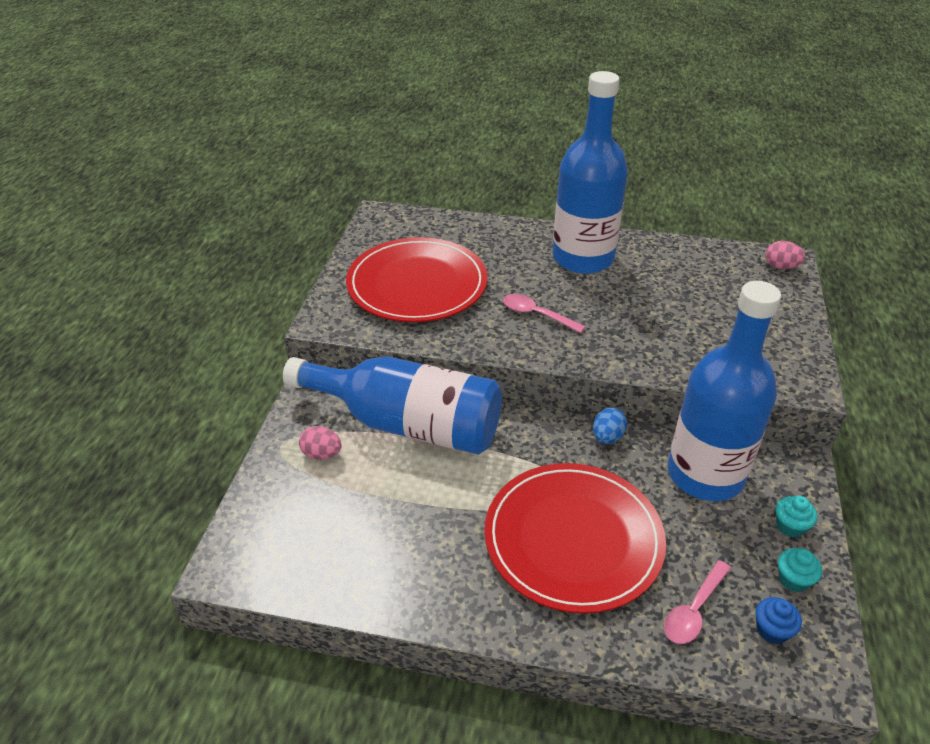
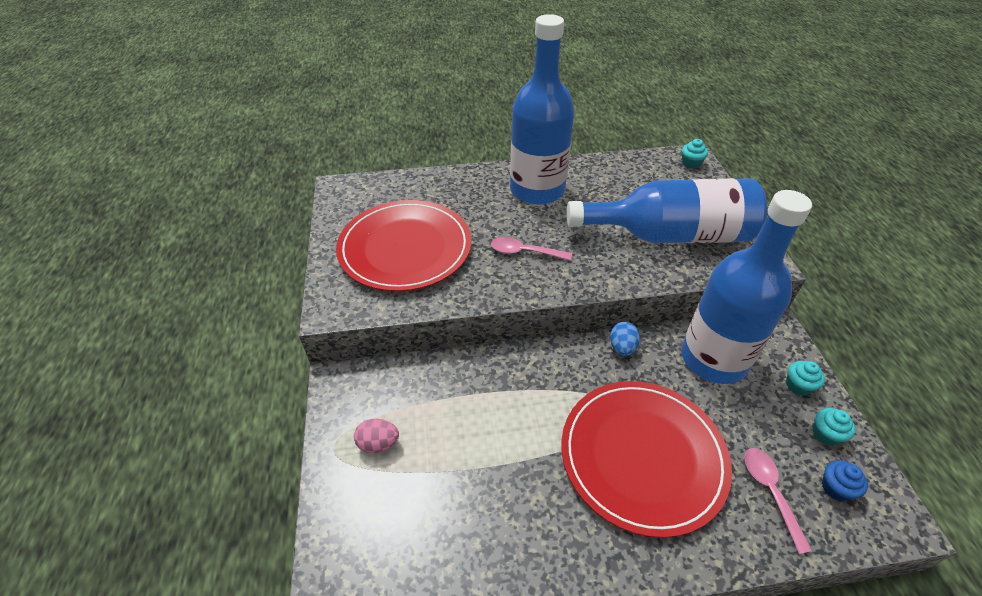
camera: 20 degrees left, 5 degrees up
blue bottle [283,357,502,455] -> blue bottle moved to [567,178,767,243]
pink spoon [664,560,731,644] -> pink spoon turned 150 degrees clockwise [744,448,812,554]
pink egg [766,241,805,269] -> turquoise cupcake [682,139,708,169]

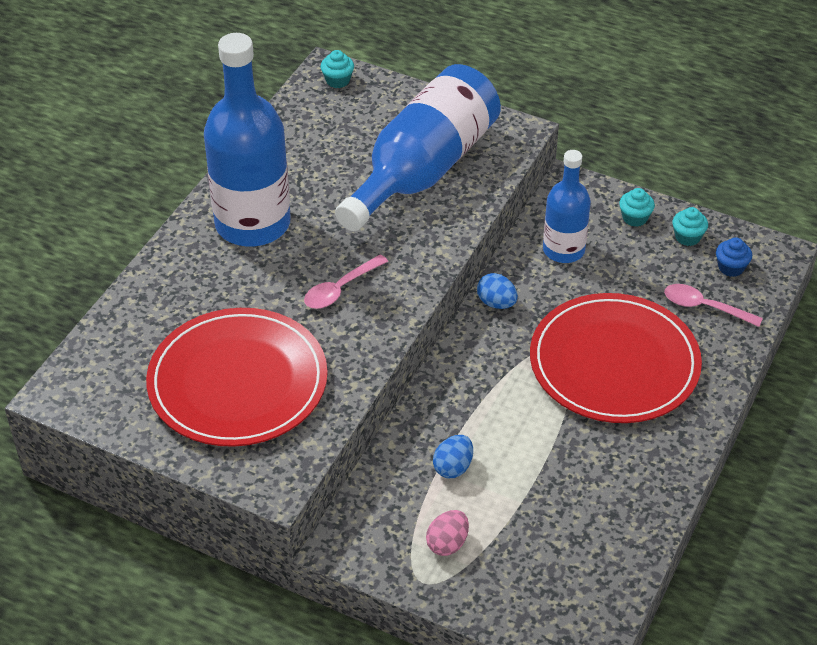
camera: 55 degrees left, 0 degrees up
blue bottle [681,190,812,384] -> blue bottle [543,150,591,263], size x0.57
none -> blue egg [433,435,473,478]

